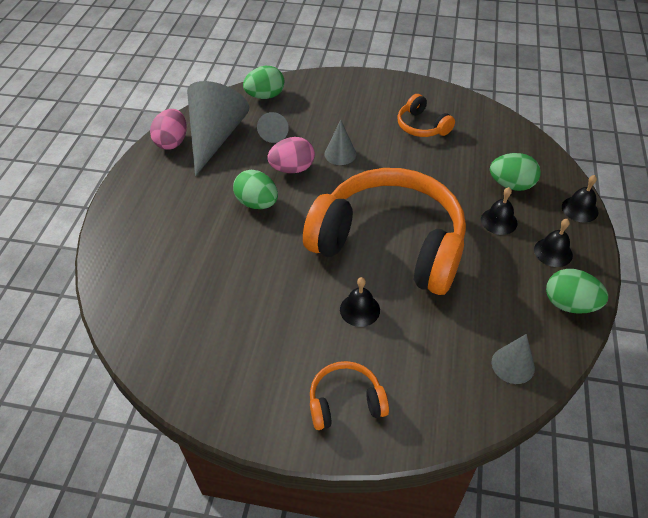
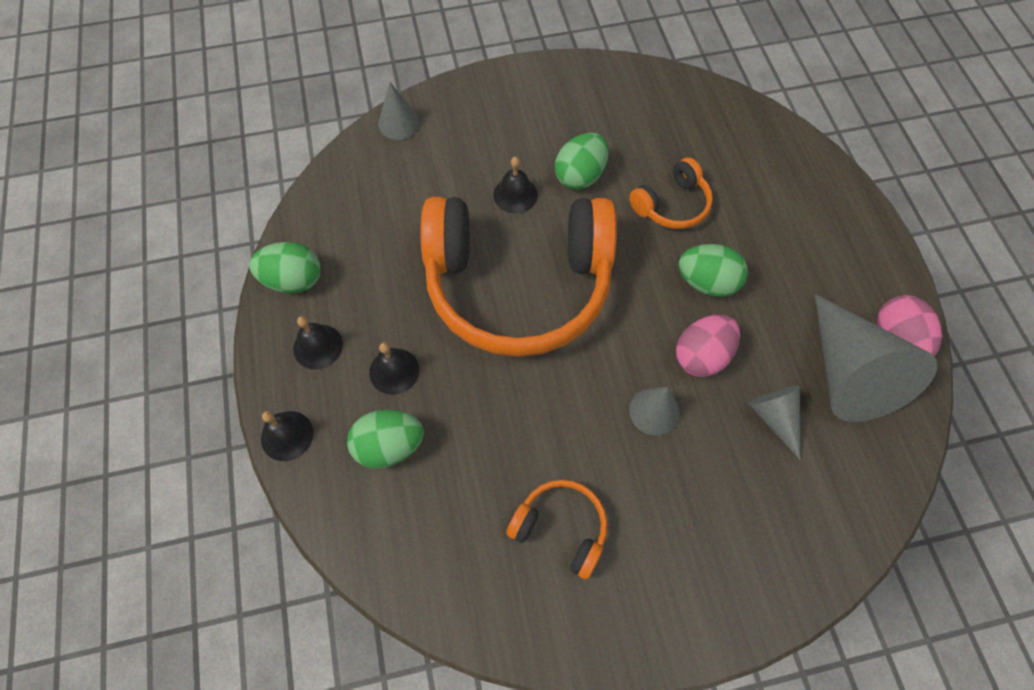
camera: 155 degrees right, 15 degrees up
green egg [243,66,284,99] -> green egg moved to [555,133,609,190]
orange headphones [310,361,389,430] -> orange headphones moved to [629,157,713,229]
grey cone [492,334,535,384] -> grey cone moved to [378,82,420,140]

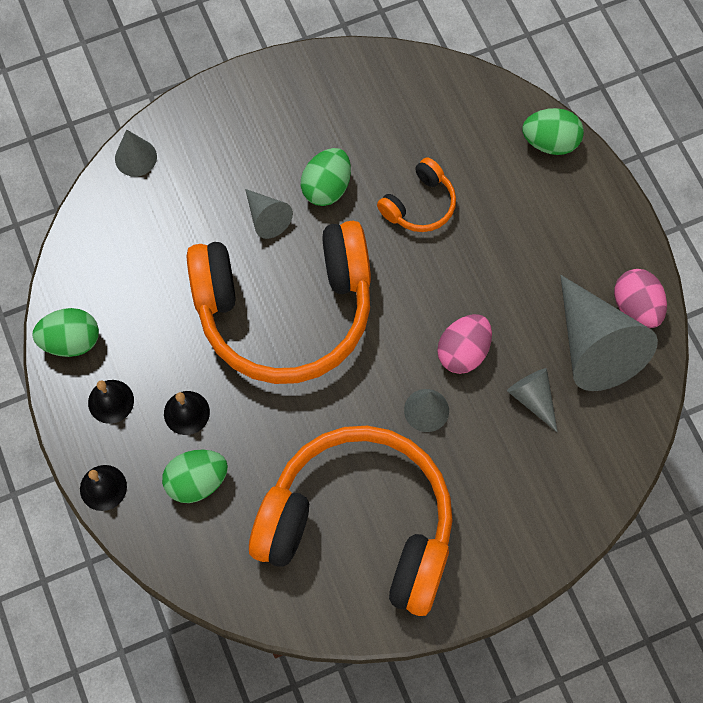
camera: 10 degrees left, 5 degrees up
black bell [493,157,538,213] -> grey cone [245,189,293,239]
orange headphones [506,479,608,580] -> orange headphones [249,426,453,616], size x2.37
green egg [678,244,748,297] -> green egg moved to [522,108,584,155]

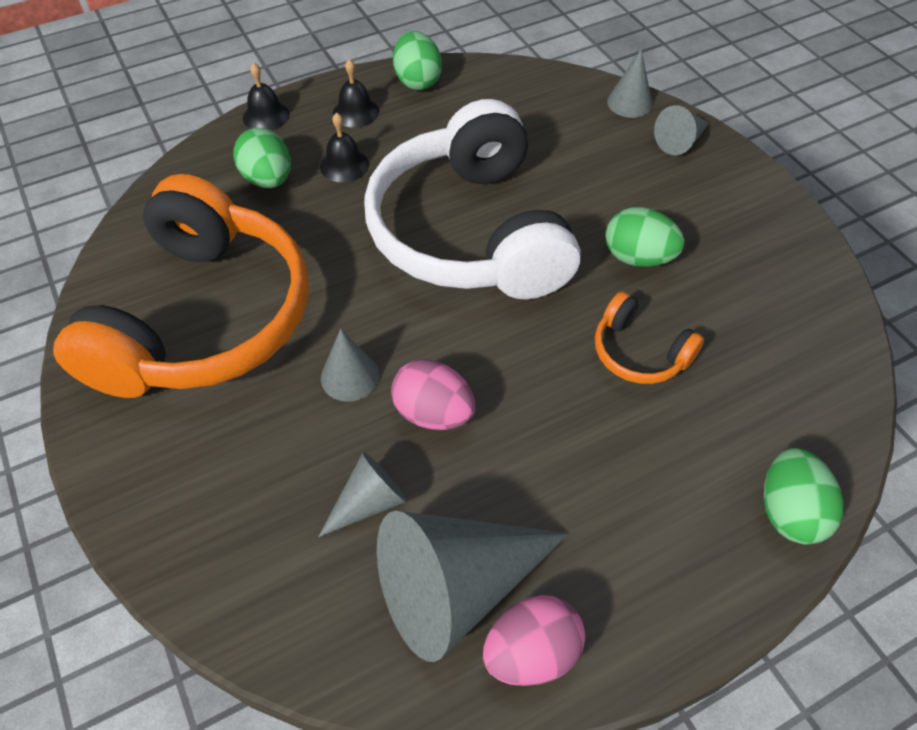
camera: 85 degrees right, 15 degrees down
orange headphones [187,221,371,384] -> white headphones [364,99,580,299]
grey cone [245,189,293,239] -> grey cone moved to [654,105,709,155]

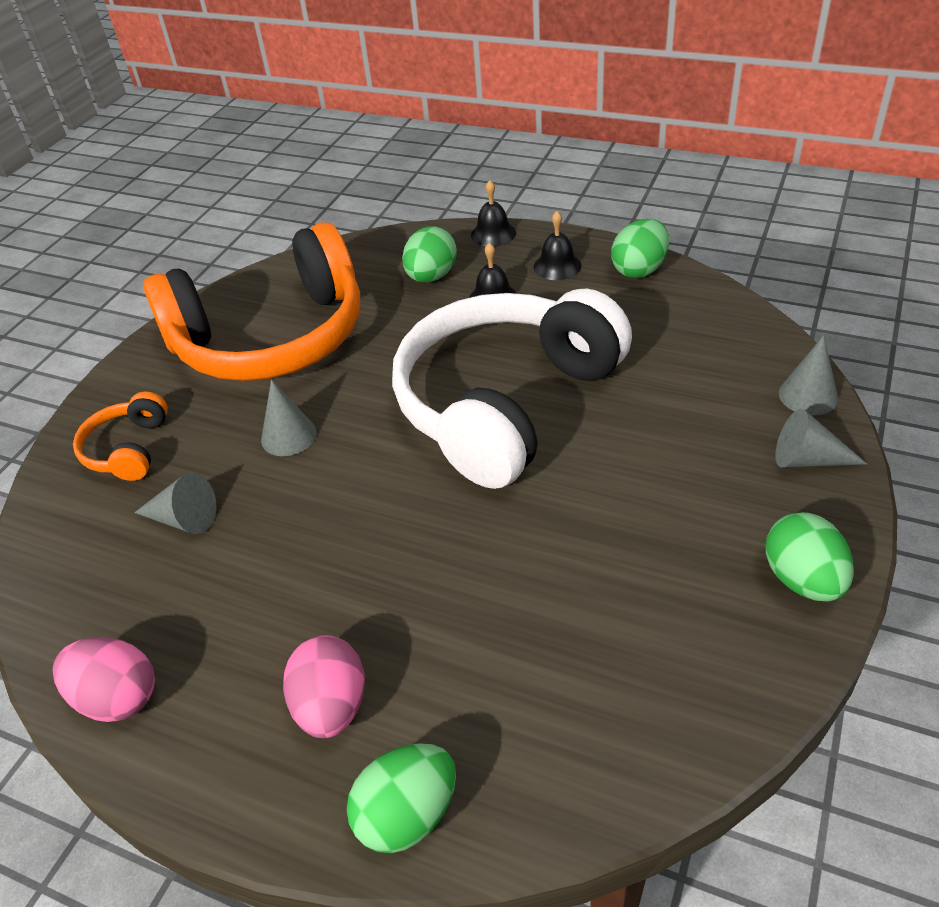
camera: 55 degrees right, 10 degrees down
grey cone [377,511,569,662] -> none
pink egg [391,359,475,430] -> pink egg moved to [283,635,365,738]
orange headphones [595,291,704,384] -> orange headphones moved to [73,392,168,481]
green egg [605,207,685,267] -> green egg moved to [766,512,854,602]

